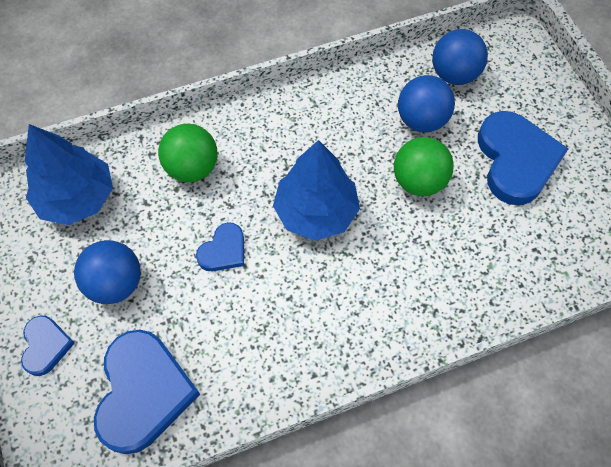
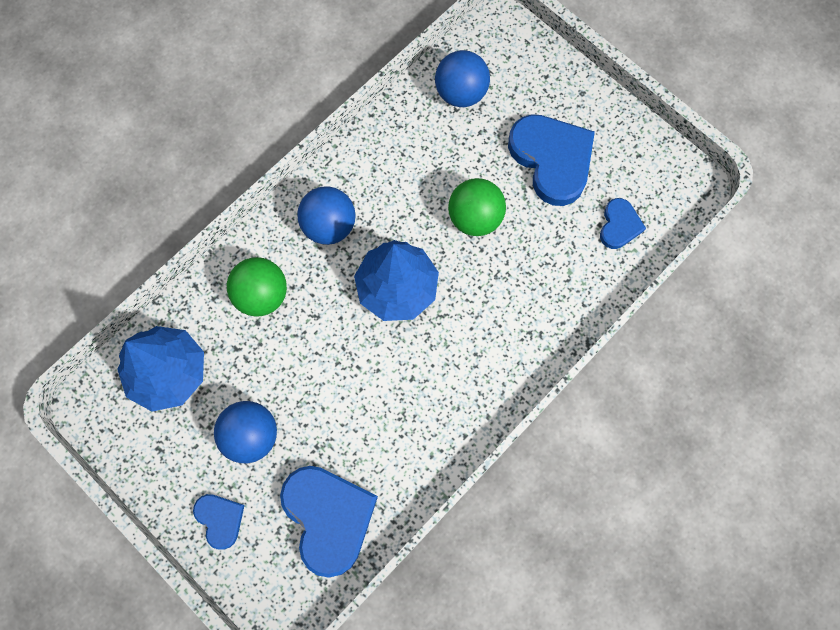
camera: 25 degrees left, 10 degrees up
blue heart [196,222,244,271] -> blue heart moved to [600,198,646,249]
blue ball [398,75,455,133] -> blue ball moved to [297,186,355,245]

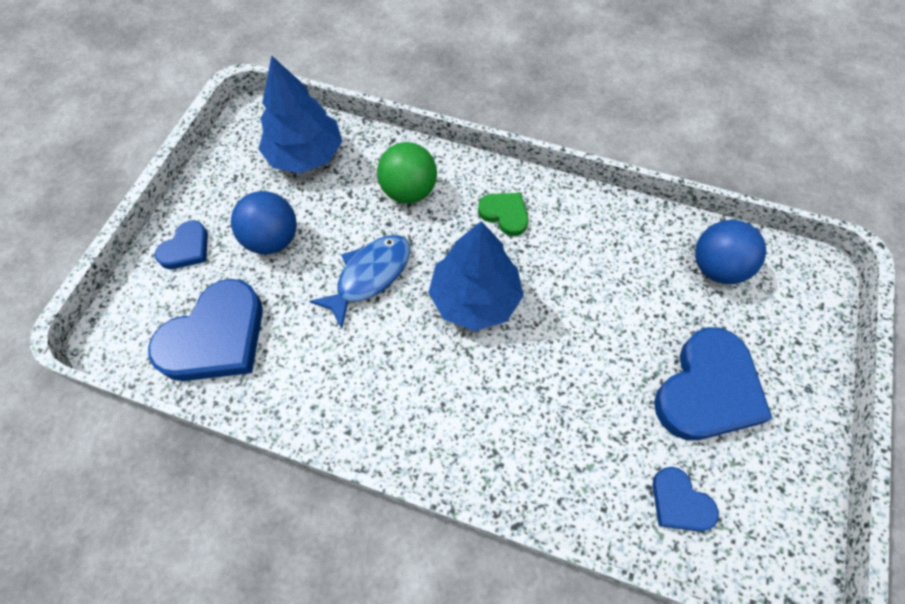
camera: 65 degrees right, 10 degrees down
blue ball [297,186,355,245] -> green heart [478,193,528,236]
green ball [448,178,506,236] -> none
blue heart [600,198,646,249] -> blue heart turned 60 degrees clockwise [652,467,719,532]
none -> blue fish [309,235,411,329]

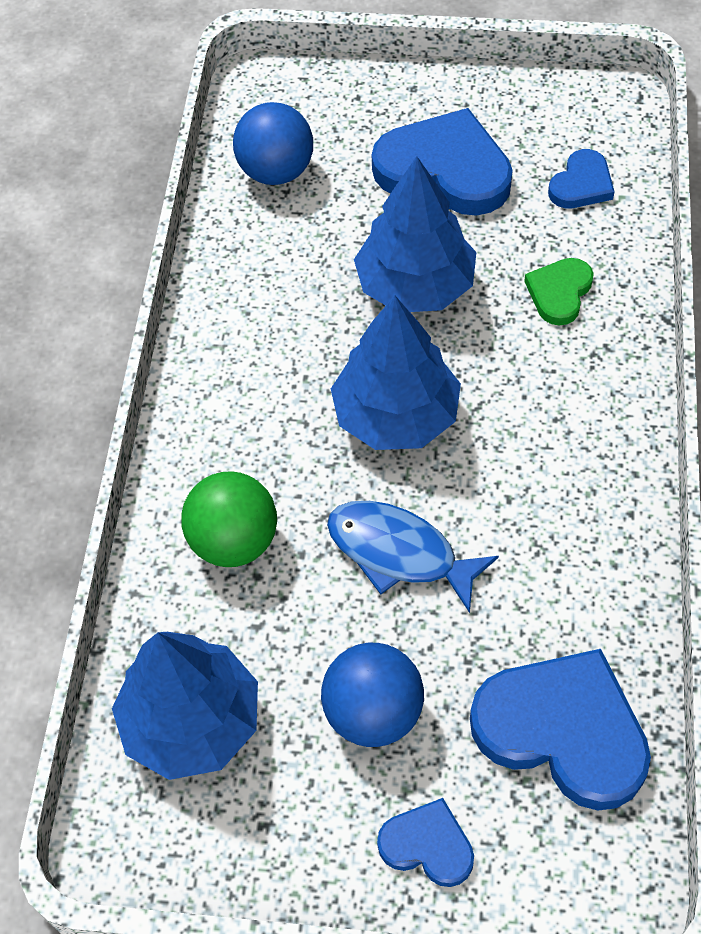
camera: 100 degrees left, 5 degrees down
green heart [478,193,528,236] -> green heart moved to [524,258,594,326]
none -> blue tree [354,156,476,312]

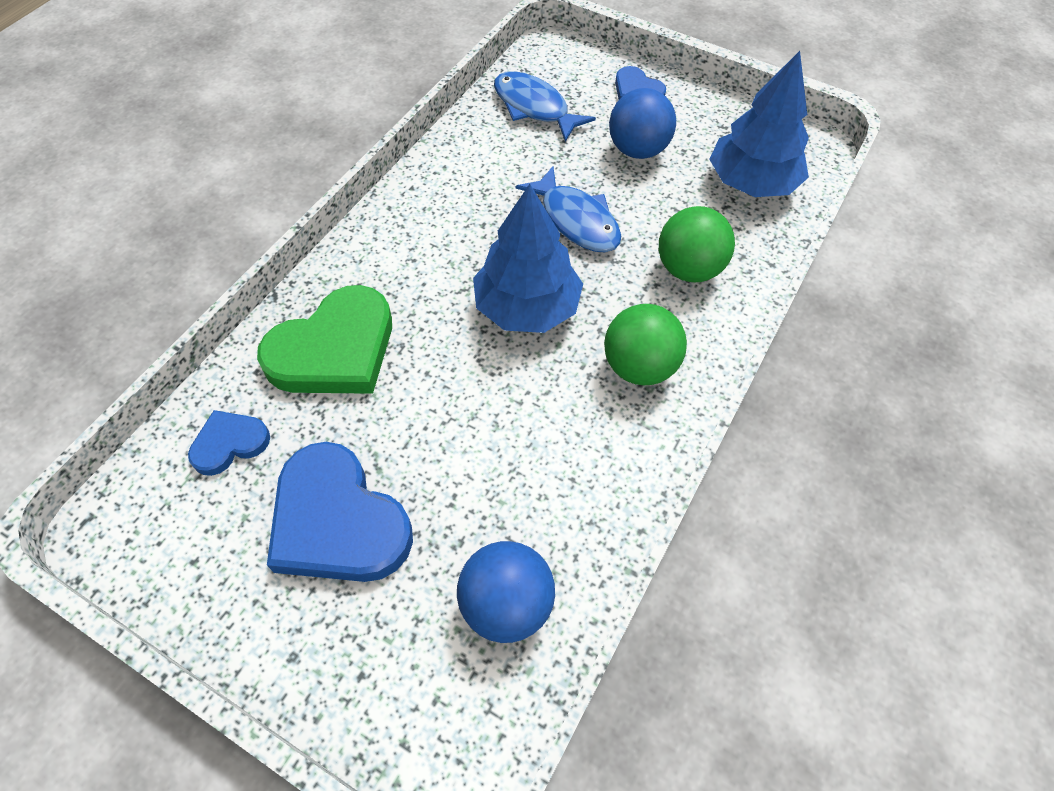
camera: 160 degrees left, 0 degrees up
blue tree [354,156,476,312] -> none
blue heart [470,649,651,810] -> blue fish [494,71,596,142]
green heart [524,258,594,326] -> green heart [257,285,392,394], size x1.93
none -> green ball [604,304,687,385]

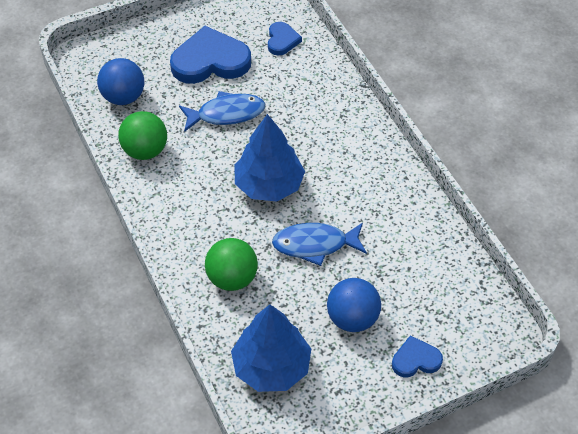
camera: 125 degrees right, 5 degrees down
green heart [257,285,392,394] -> none
blue fish [494,71,596,142] -> blue fish moved to [179,91,265,132]
green ball [604,304,687,385] -> green ball moved to [118,111,167,160]

